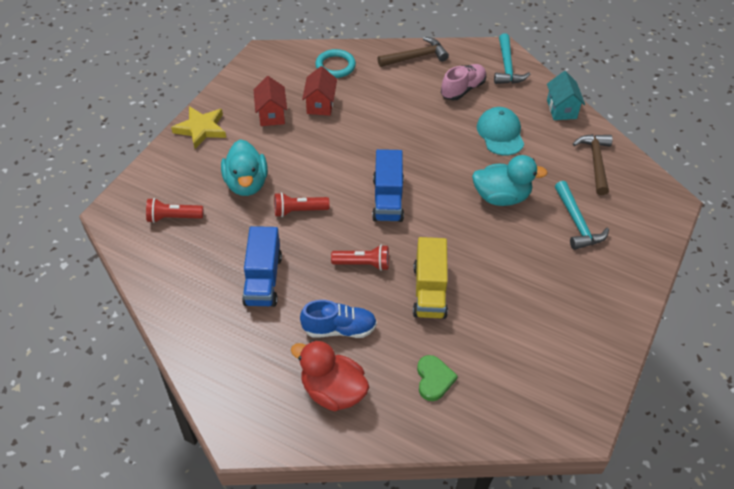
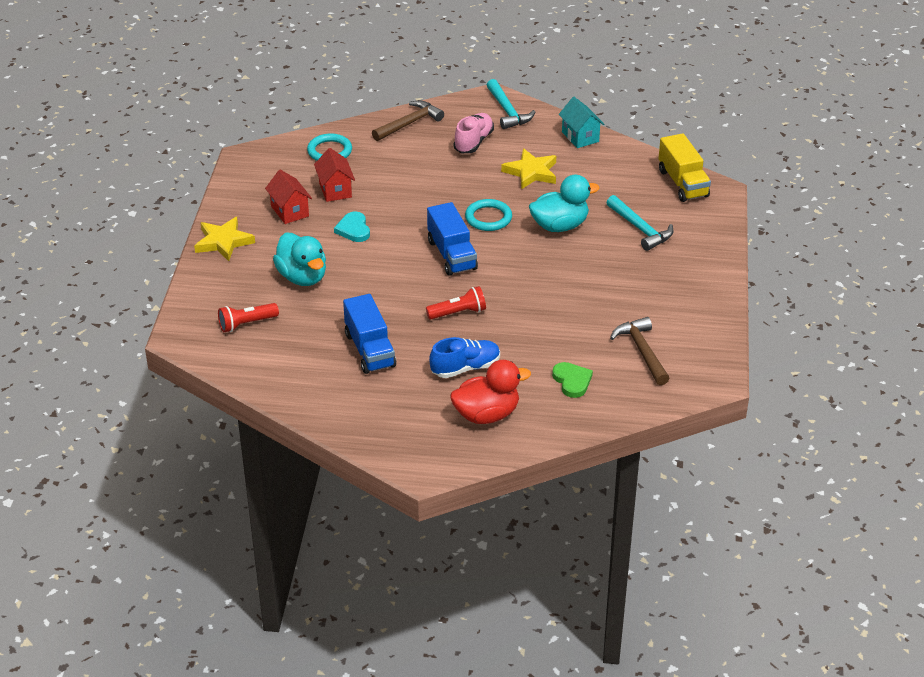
camera: 20 degrees left, 10 degrees down
red flashlight [274,192,330,217] -> none
red duck [291,340,369,411] -> red duck turned 150 degrees clockwise [450,360,531,424]
yellow truck [413,237,448,319] -> yellow truck moved to [658,133,711,202]
turquoise cap [477,107,524,155] -> yellow star [501,148,556,190]
brown hammer [573,134,613,195] -> brown hammer moved to [610,317,670,385]
none -> turquoise heart [334,212,370,242]
none -> turquoise ring [465,199,512,231]

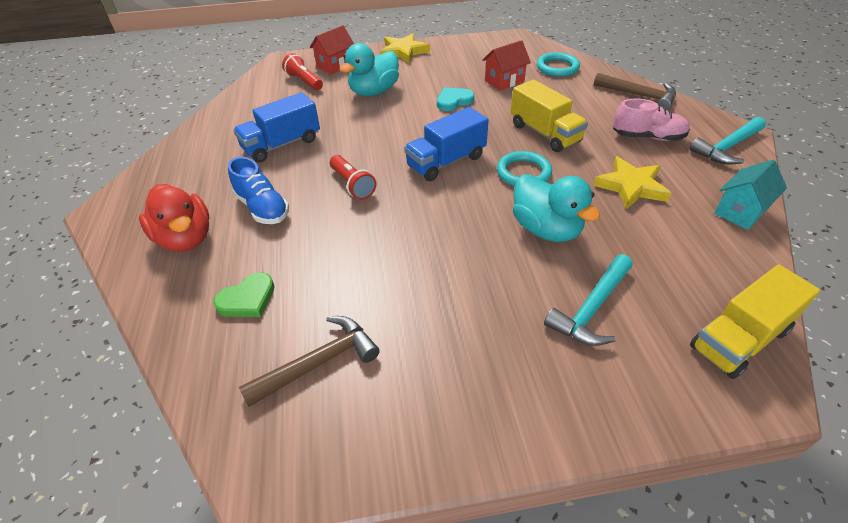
camera: 75 degrees right, 5 degrees up
red house [265,170,312,224] -> red house moved to [310,25,354,74]
none -> yellow truck [511,80,588,152]

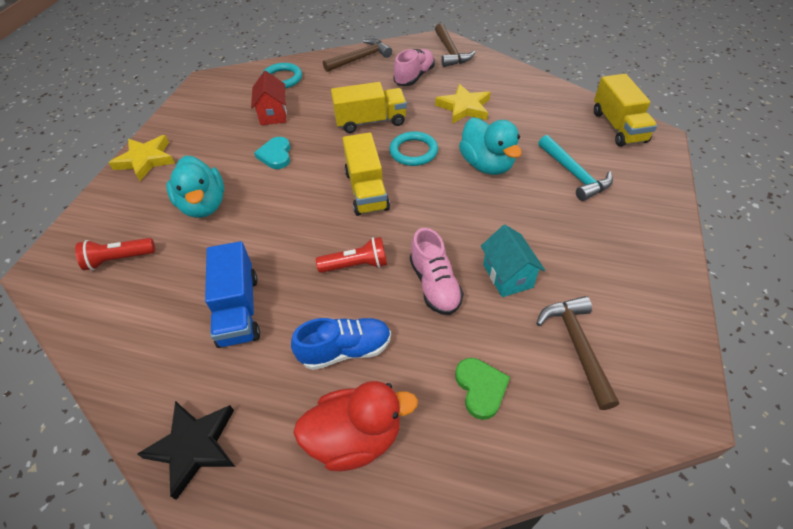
camera: 65 degrees left, 5 degrees up
red house [310,25,354,74] -> none
blue truck [404,107,489,181] -> yellow truck [343,132,390,216]
turquoise duck [513,174,600,242] -> turquoise duck turned 75 degrees clockwise [459,117,522,175]
turquoise hammer [690,117,766,165] -> brown hammer [435,23,476,67]
turquoise house [714,160,787,230] -> turquoise house moved to [481,225,545,297]
none -> black star [137,401,235,500]
none -> pink shoe [410,228,464,315]

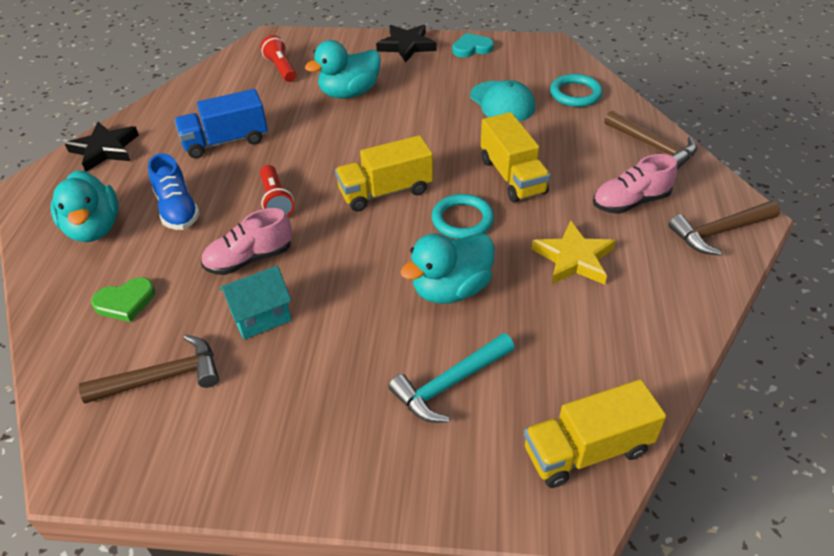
camera: 80 degrees right, 5 degrees down
yellow star [109,135,175,181] -> black star [376,25,437,62]
red house [251,71,287,125] -> turquoise cap [470,80,535,122]
turquoise heart [254,137,291,169] -> turquoise heart moved to [452,33,494,57]
red duck [293,381,418,471] -> turquoise duck [51,170,119,242]
pink shoe [394,49,435,86] -> pink shoe turned 135 degrees clockwise [593,154,677,214]

